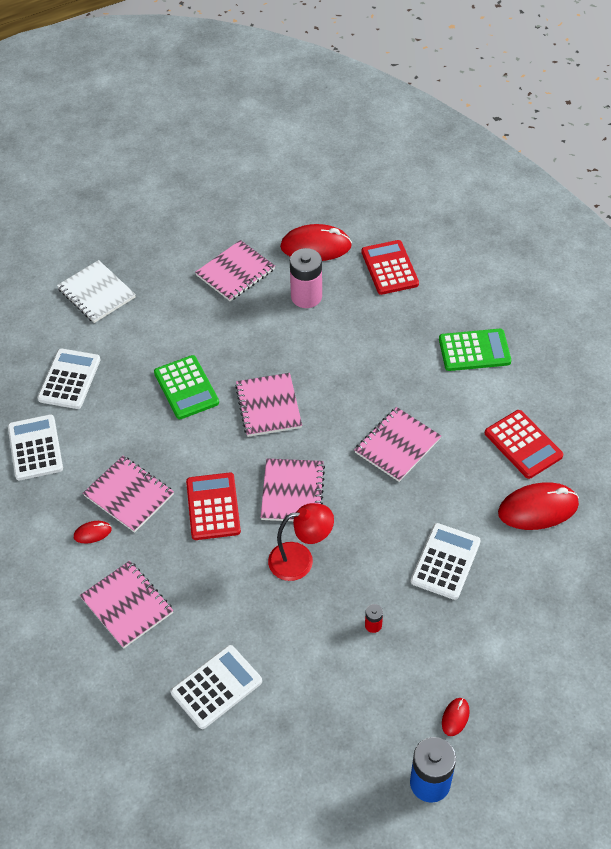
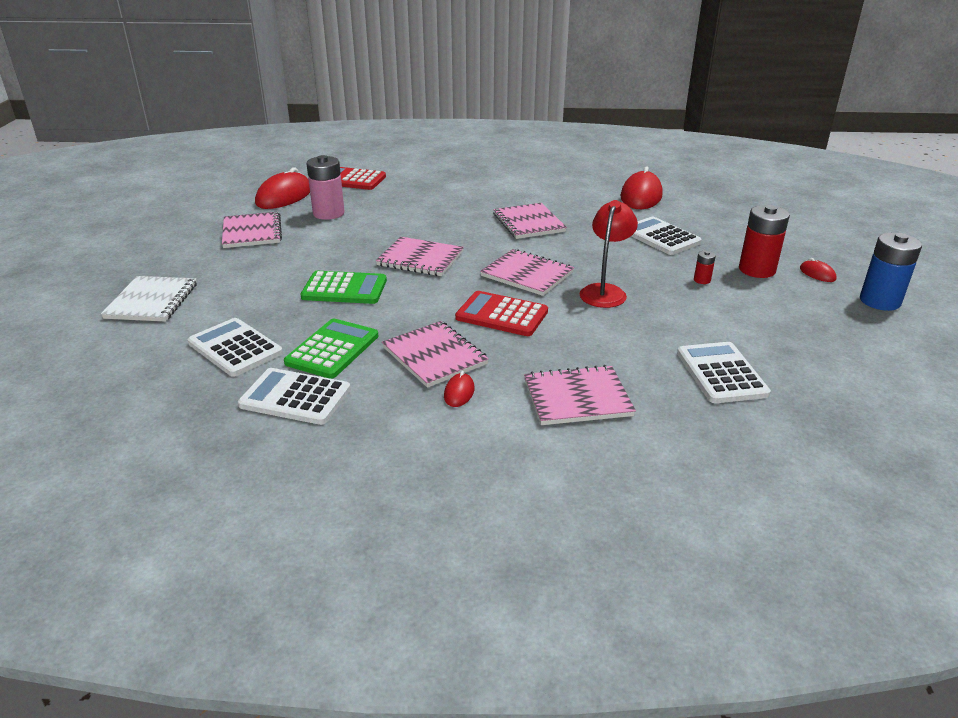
camera: 60 degrees left, 20 degrees down
white notebook [57,260,136,323] -> white notebook turned 75 degrees counterclockwise [101,276,197,322]
pink notebook [83,456,174,533] -> pink notebook turned 75 degrees clockwise [382,321,489,388]
green calculator [439,329,511,371] -> green calculator moved to [284,319,378,379]
red calculator [485,410,564,479] -> none
none -> red battery [739,205,790,278]

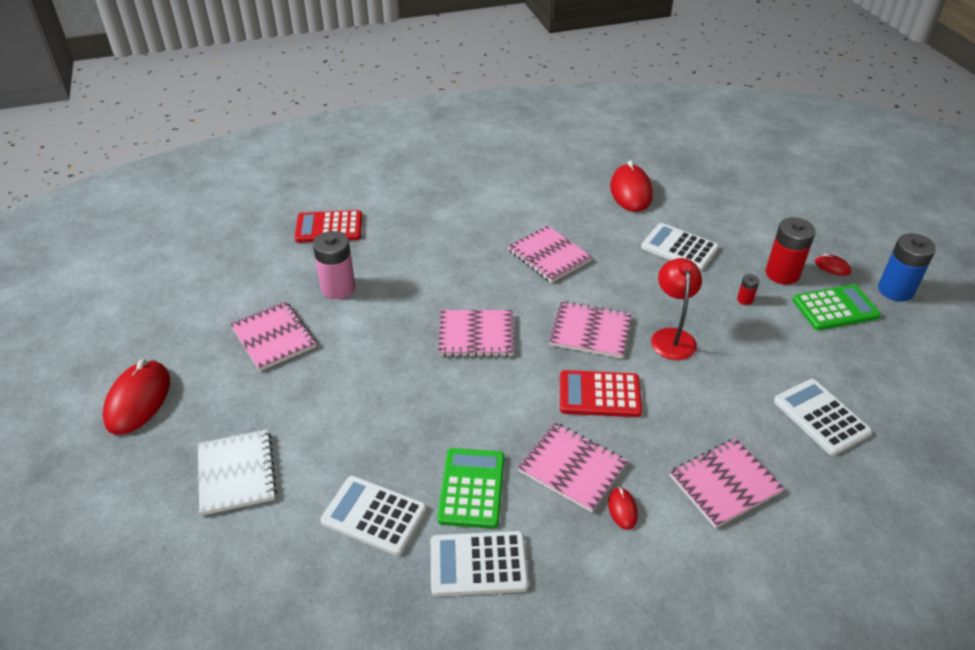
camera: 20 degrees left, 10 degrees up
red mouse [255,167,310,209] -> red mouse moved to [103,359,170,435]
green calculator [300,271,387,304] -> green calculator moved to [793,284,881,330]

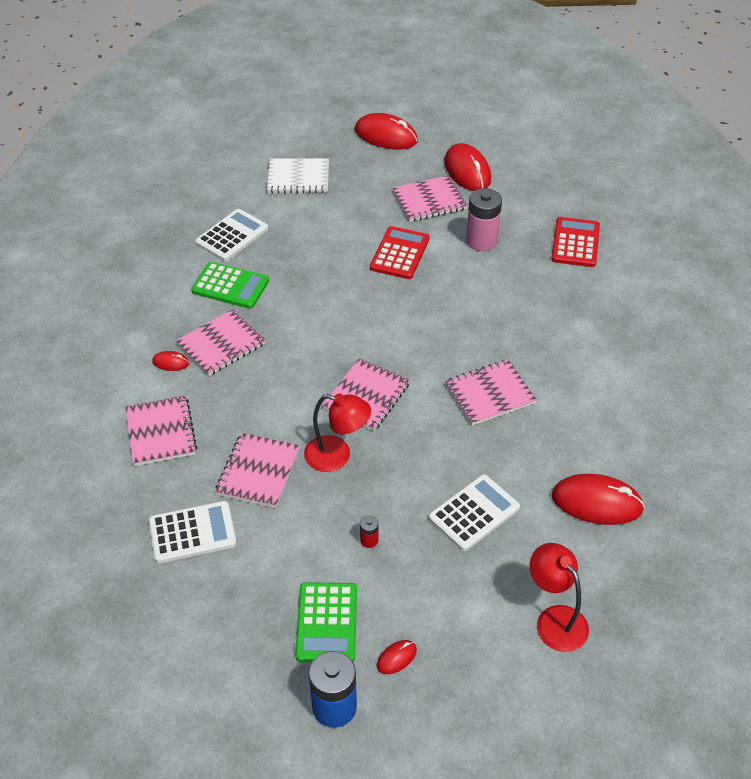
camera: 105 degrees right, 5 degrees up
white calculator [431,531,529,596] -> none
pink notebook [438,310,514,357] -> pink notebook moved to [215,433,300,508]
red calculator [560,370,642,417] -> red calculator moved to [370,226,429,279]
red battery [765,217,816,285] -> none
none -> red mouse [445,143,491,191]
none -> red lamp [530,543,589,652]

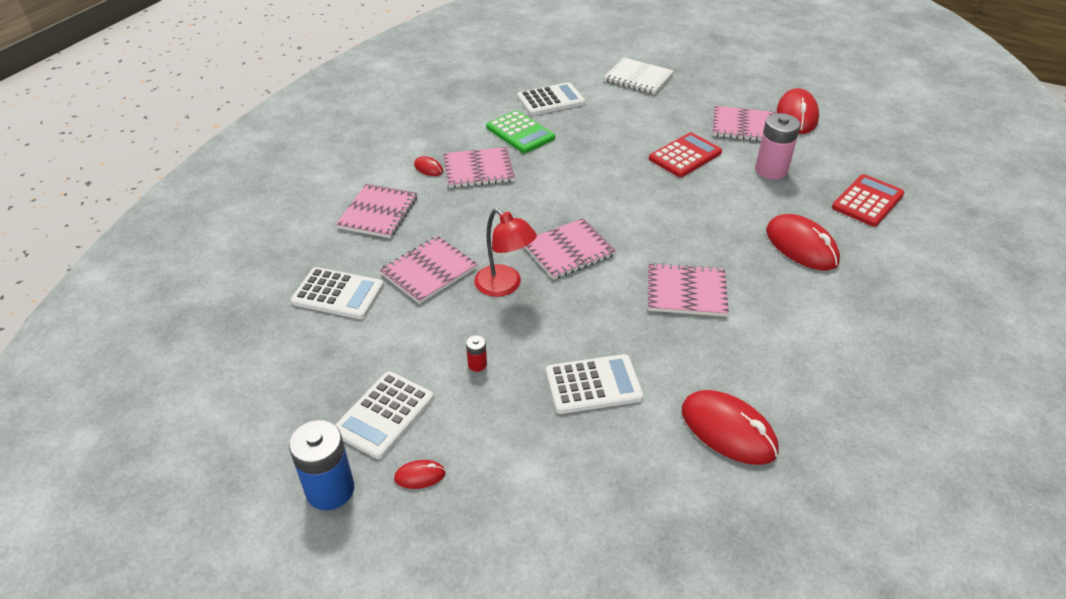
camera: 30 degrees right, 5 degrees down
green calculator [295,582,357,662] -> white calculator [335,371,434,459]
red mouse [355,113,418,149] -> red mouse moved to [766,214,840,270]
red lamp [530,543,589,652] -> none

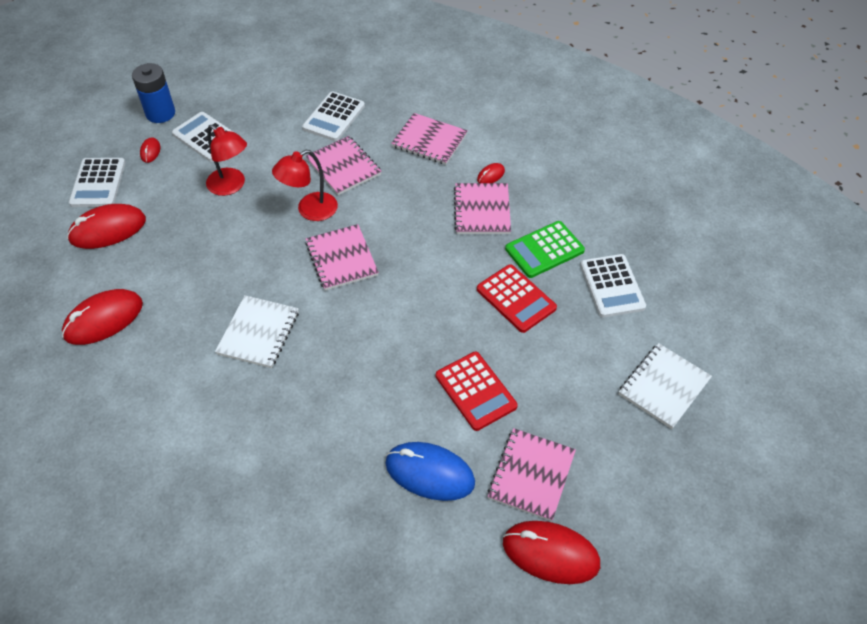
camera: 100 degrees right, 10 degrees up
red battery [466,335,487,372] -> red lamp [206,125,247,196]
white calculator [546,354,643,414] -> white calculator moved to [69,158,126,207]
pink notebook [648,263,729,317] -> white notebook [215,295,299,368]
pink battery [755,113,800,180] -> blue mouse [385,442,475,501]
red mouse [766,214,840,270] -> red mouse moved to [67,204,146,249]
red calculator [832,174,905,227] -> red calculator moved to [477,264,557,333]

